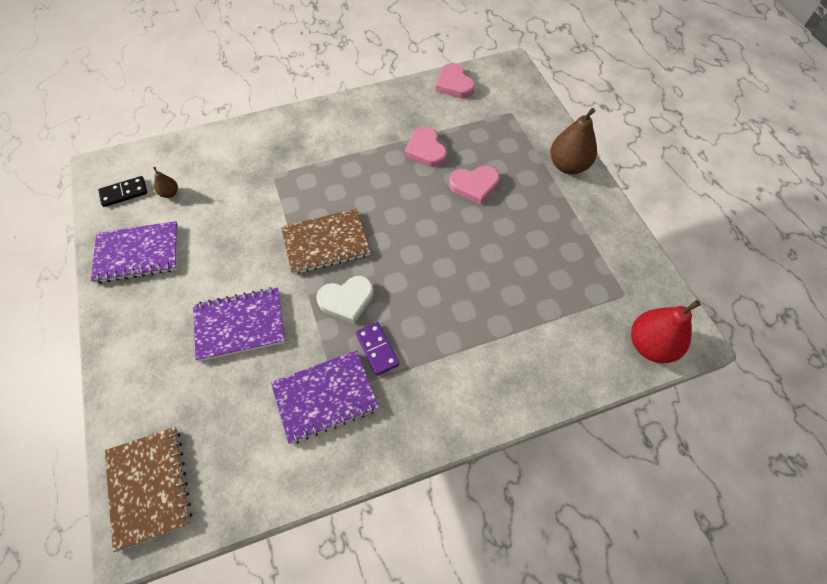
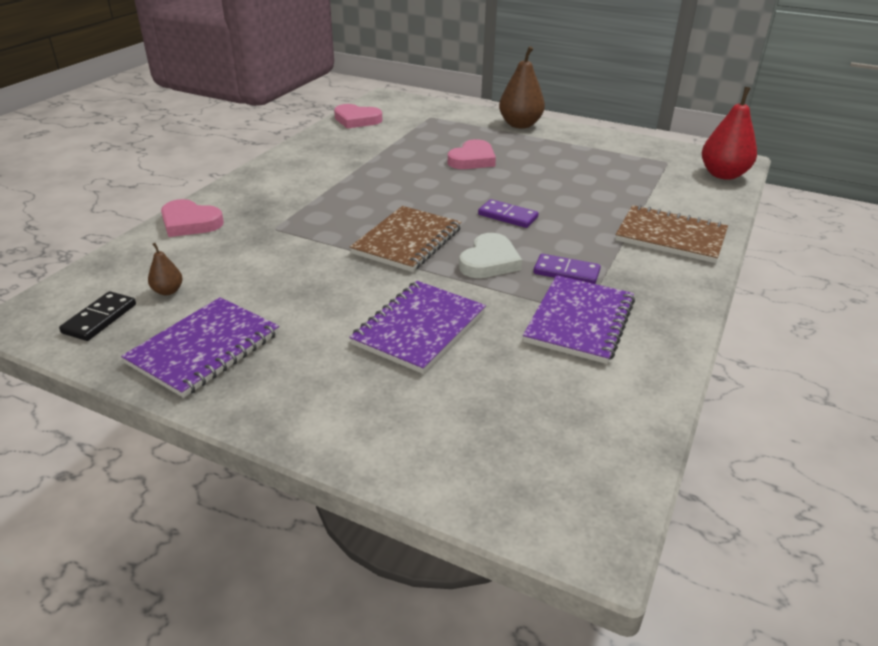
camera: 45 degrees left, 25 degrees down
brown notebook [105,427,192,552] -> brown notebook moved to [615,205,728,263]
pink heart [404,126,447,167] -> pink heart moved to [161,199,224,237]
none -> purple domino [478,199,539,228]

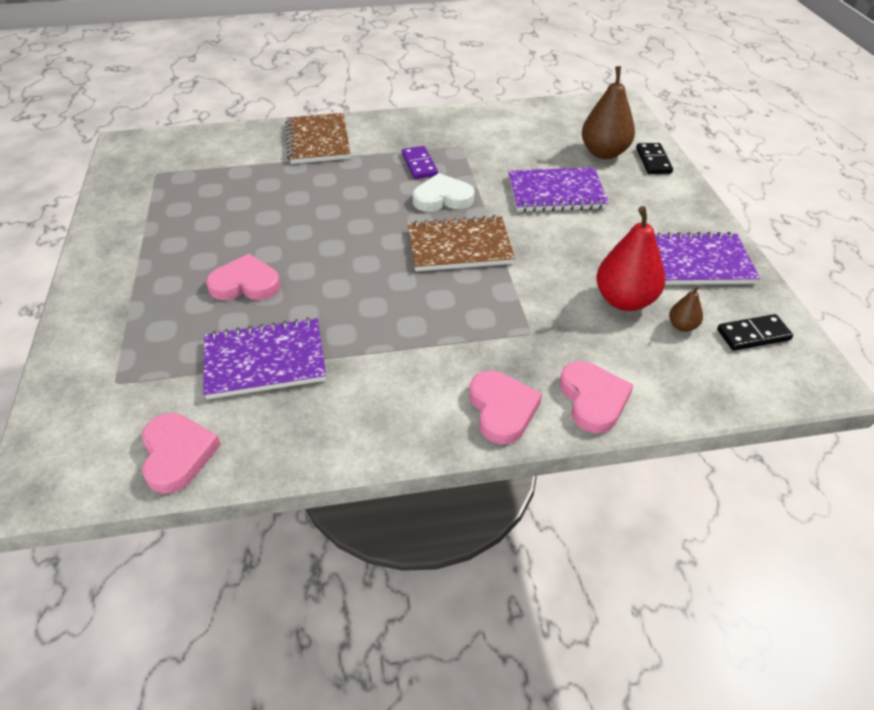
camera: 125 degrees left, 10 degrees up
purple domino [478,199,539,228] -> none
brown pear [499,46,545,128] -> brown pear moved to [582,66,635,159]
purple notebook [523,275,635,364] -> purple notebook moved to [203,317,326,399]
red pear [702,87,757,180] -> red pear moved to [596,206,665,311]
none -> pink heart [469,371,542,444]
none -> black domino [636,143,673,174]

